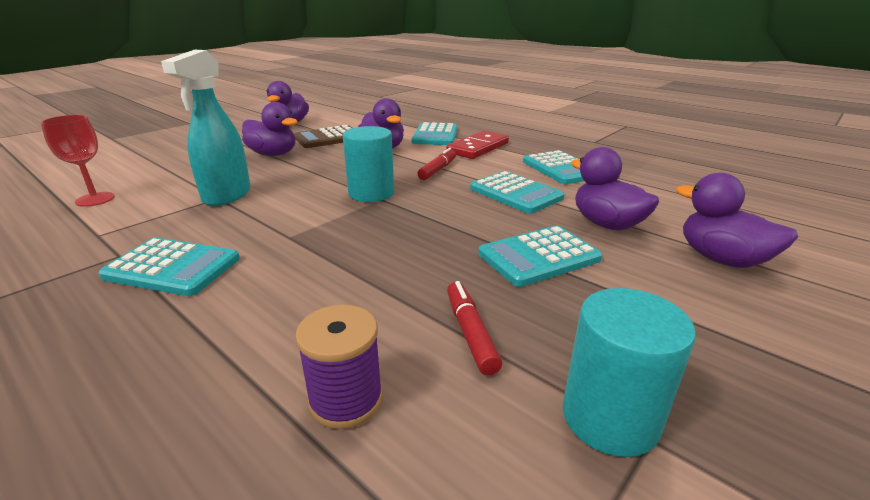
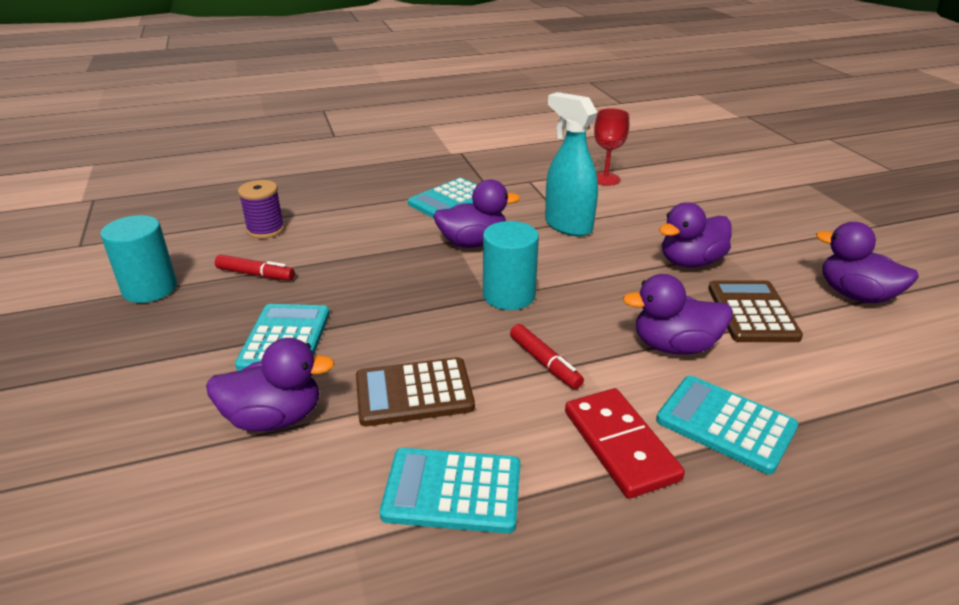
camera: 120 degrees right, 5 degrees up
turquoise calculator [470,171,565,214] -> brown calculator [356,357,475,426]
purple duck [676,173,798,268] -> purple duck moved to [433,179,520,248]

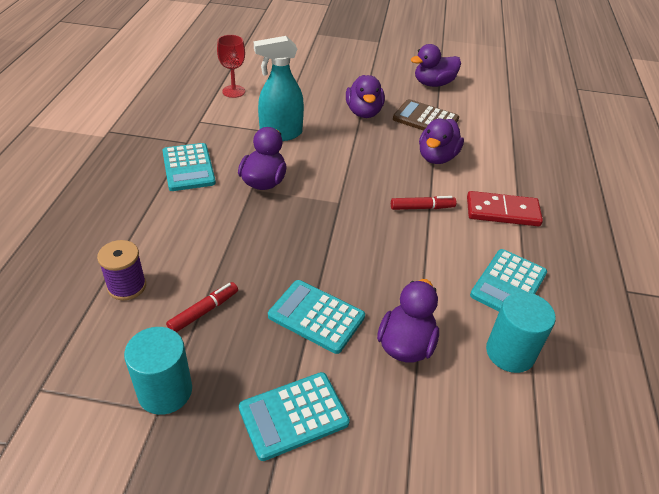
camera: 65 degrees left, 10 degrees up
brown calculator [356,357,475,426] -> none
turquoise cylinder [483,221,539,310] -> turquoise cylinder moved to [486,292,556,373]
turquoise calculator [656,376,798,474] -> turquoise calculator moved to [239,372,350,461]

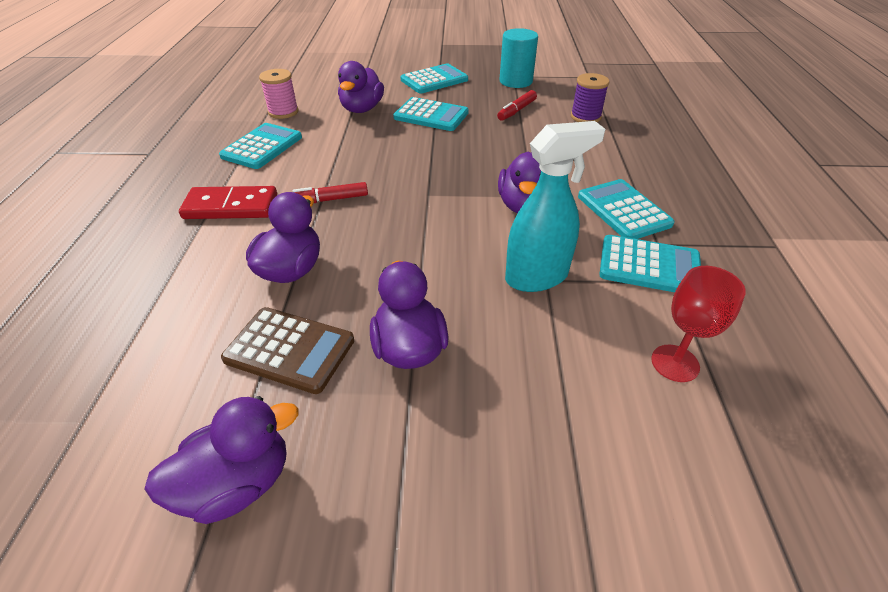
camera: 175 degrees right, 0 degrees up
turquoise cylinder [486,292,556,373] -> pink spool [259,69,299,119]
none -> turquoise calculator [599,235,701,292]

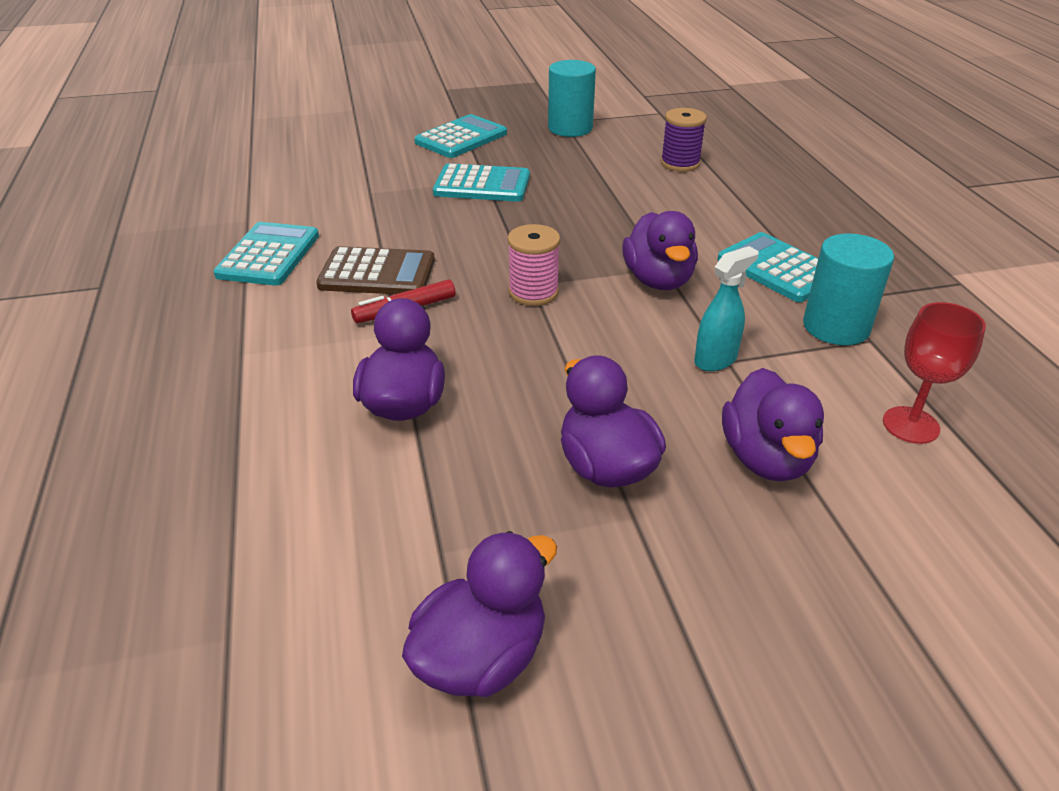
camera: 15 degrees left, 5 degrees down
red domino [179,186,277,219] -> none
brown calculator [221,307,354,394] -> brown calculator moved to [316,246,435,294]
pink spool [259,69,299,119] -> pink spool moved to [508,224,560,306]
purple duck [338,61,384,113] -> purple duck moved to [722,368,824,481]
red marker [497,90,537,121] -> none
turquoise spray bottle [505,121,605,292] -> turquoise spray bottle [694,246,759,371], size x0.60
turquoise calculator [599,235,701,292] -> turquoise cylinder [803,233,894,345]

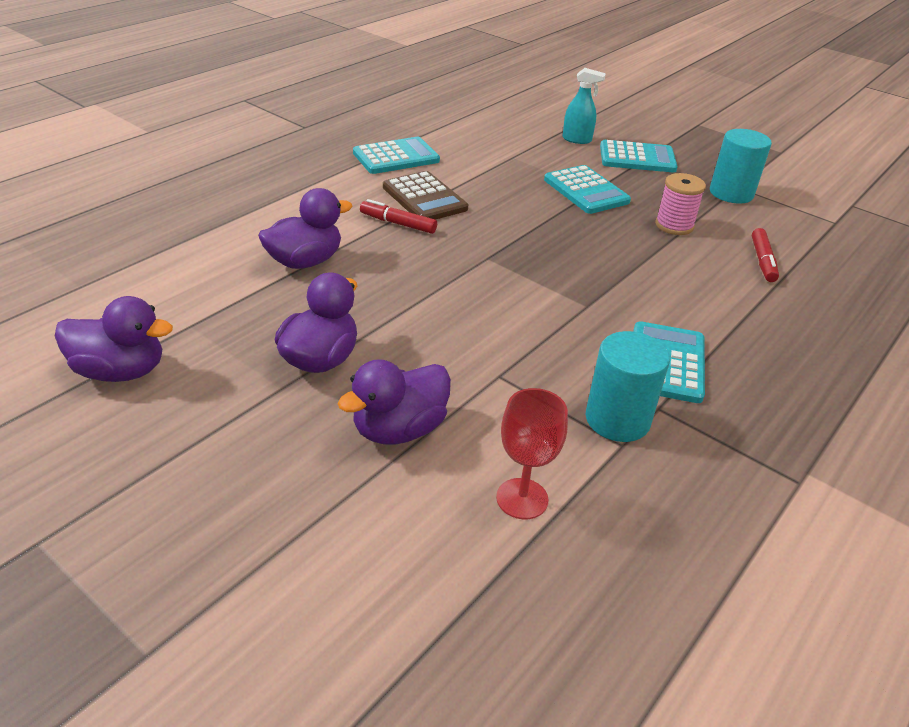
camera: 50 degrees right, 0 degrees up
pink spool [508,224,560,306] -> pink spool moved to [655,173,706,235]
purple duck [622,211,698,290] -> none
purple spool [661,108,707,172] -> red marker [752,228,779,282]
turquoise spray bottle [694,246,759,371] -> turquoise spray bottle moved to [563,68,606,144]

